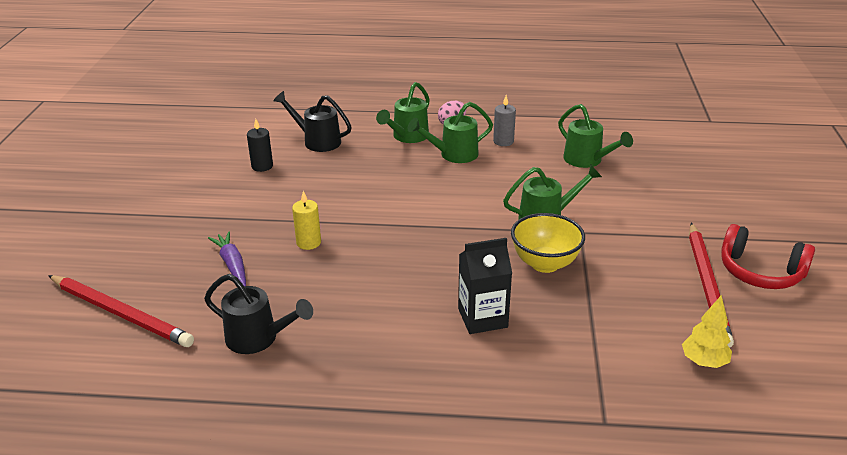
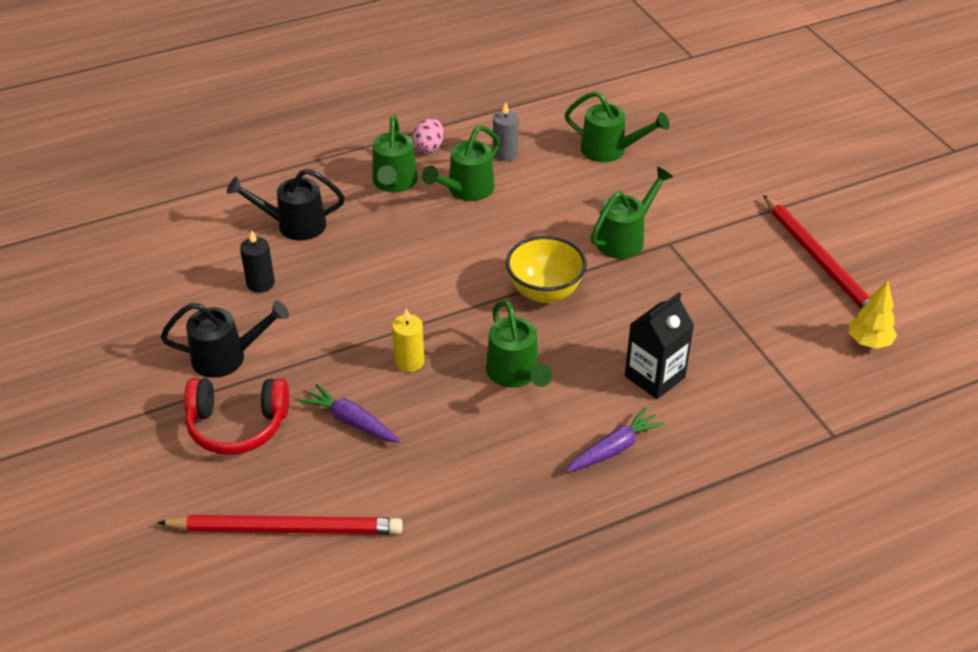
camera: 30 degrees left, 10 degrees up
black watering can [204,274,313,354] -> black watering can moved to [161,300,289,378]
yellow bowl [511,213,585,273] -> yellow bowl moved to [506,236,587,303]
red headphones [721,224,815,289] -> red headphones moved to [184,378,289,455]
none -> green watering can [486,300,552,387]
none -> purple carrot [566,407,665,472]

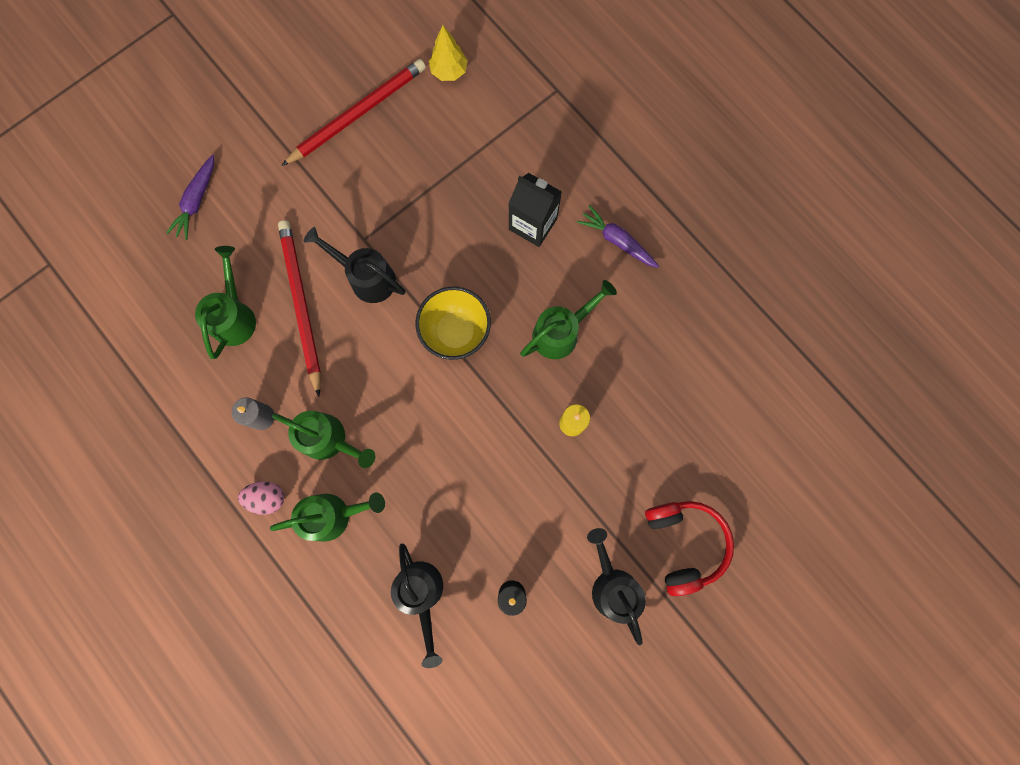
camera: 105 degrees left, 35 degrees up
red pencil [157,515,403,534] -> red pencil moved to [278,220,321,396]
purple carrot [300,384,400,442] -> purple carrot moved to [166,155,214,240]
green watering can [591,167,673,259] -> black watering can [304,227,406,303]

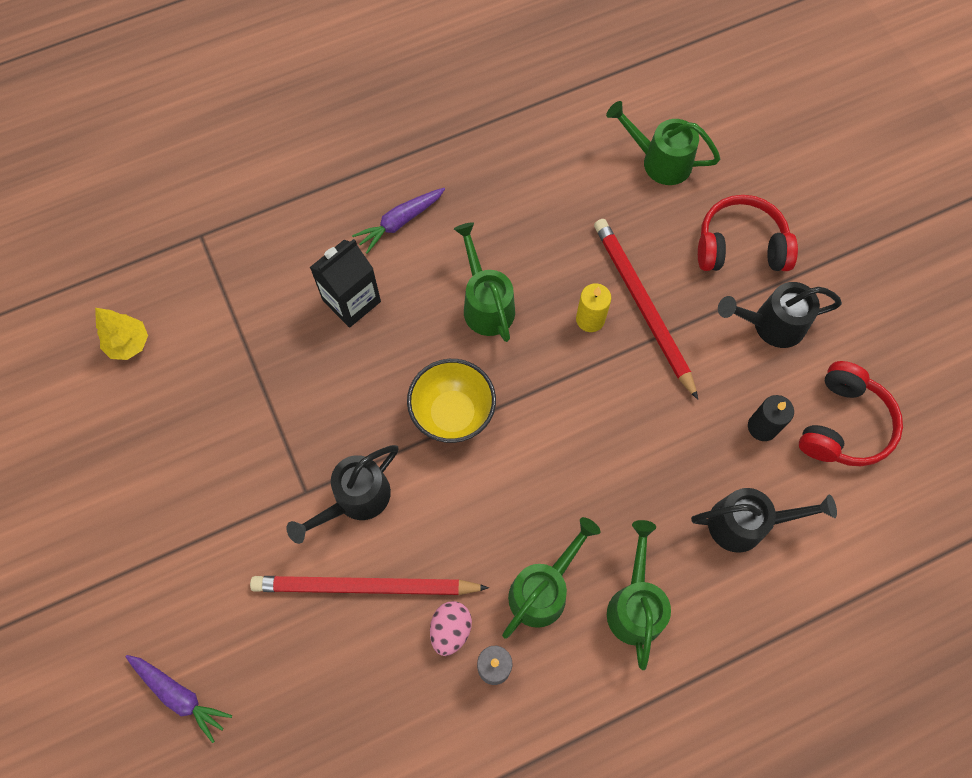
camera: 75 degrees left, 10 degrees down
green watering can [195,246,256,359] -> green watering can moved to [606,101,720,185]
pink egg [238,481,284,515] -> pink egg moved to [430,601,472,656]
red pencil [281,59,426,166] -> red pencil moved to [594,219,698,400]
none -> red headphones [799,361,903,466]

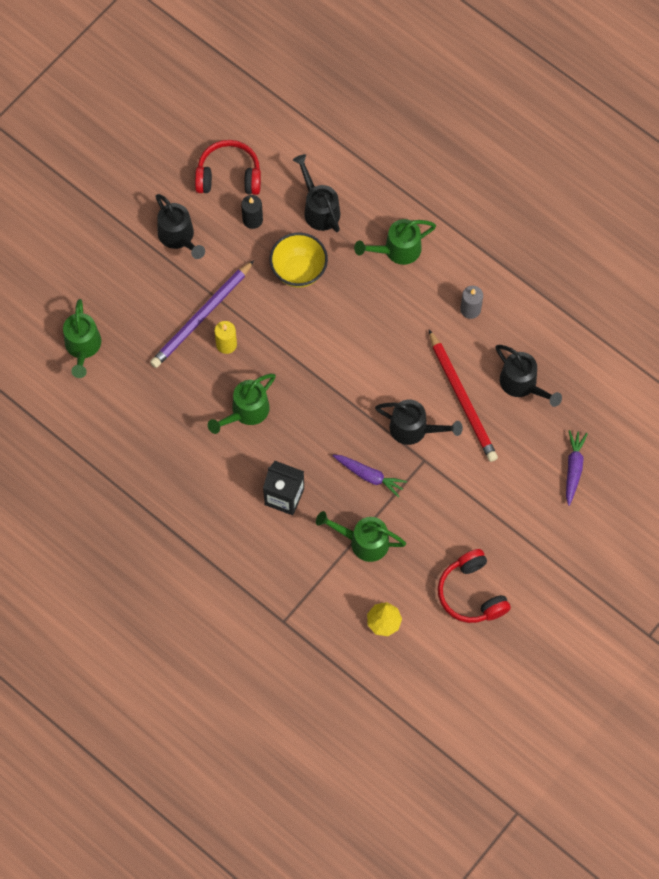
camera: 115 degrees left, 0 degrees up
purple carrot [352,188,445,254] -> purple carrot moved to [332,455,407,498]
yellow bowl [407,359,496,443] -> yellow bowl moved to [269,233,328,288]
pink egg [430,601,472,656] -> none
green watering can [502,517,600,639] -> green watering can moved to [316,511,406,562]
red pencil [594,219,698,400] -> purple pencil [150,260,254,368]
red headphones [698,195,798,271] -> red headphones moved to [438,549,511,623]
none -> black watering can [496,345,562,407]

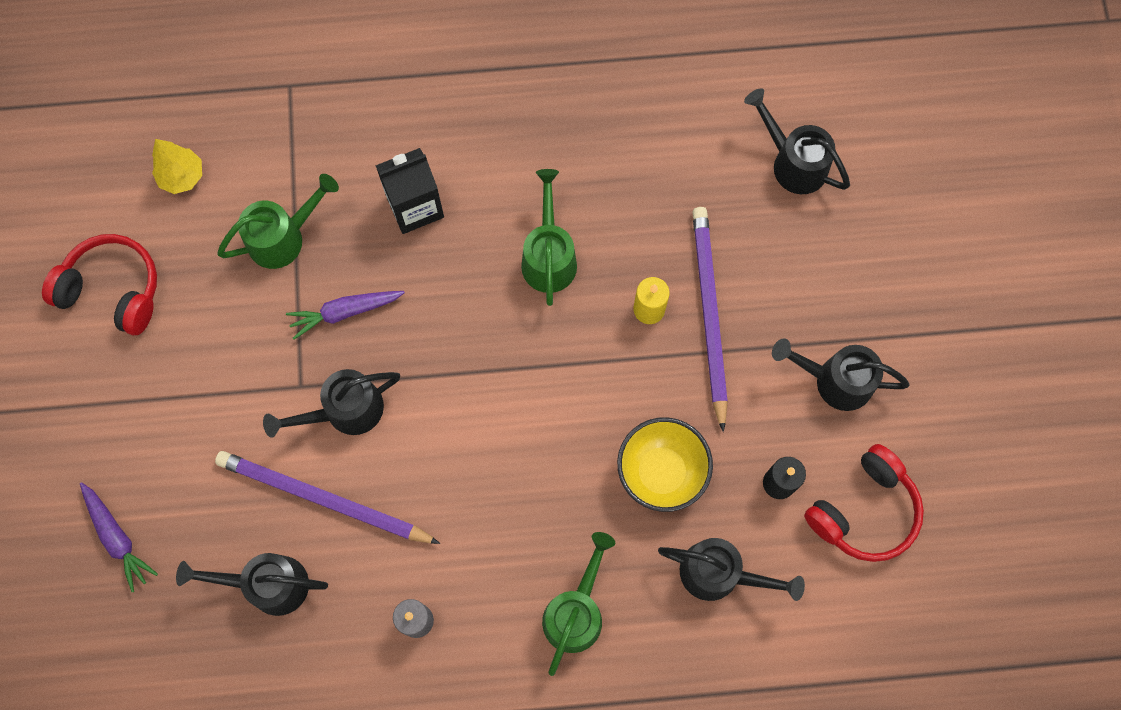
camera: 135 degrees right, 5 degrees up
green watering can [63,299,101,378] -> black watering can [744,88,850,194]
red pencil [429,330,498,462] -> purple pencil [215,451,440,544]

